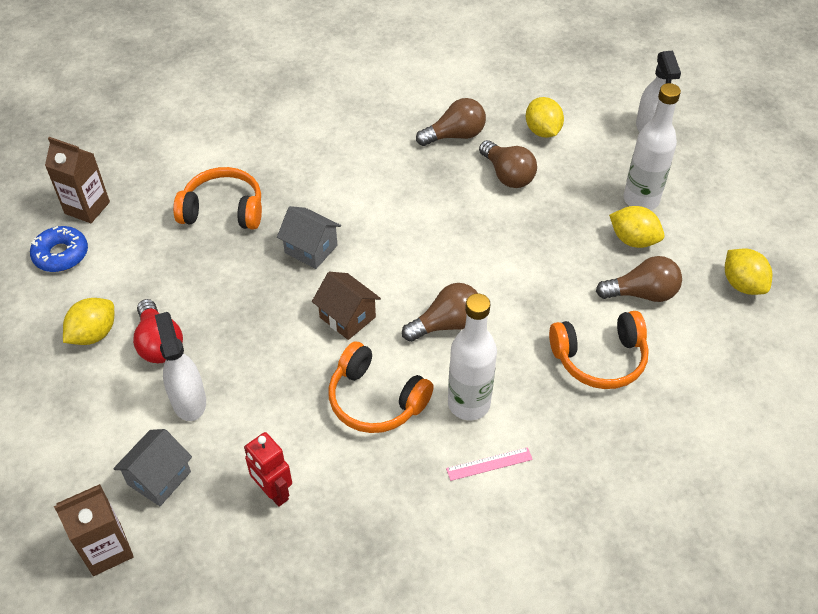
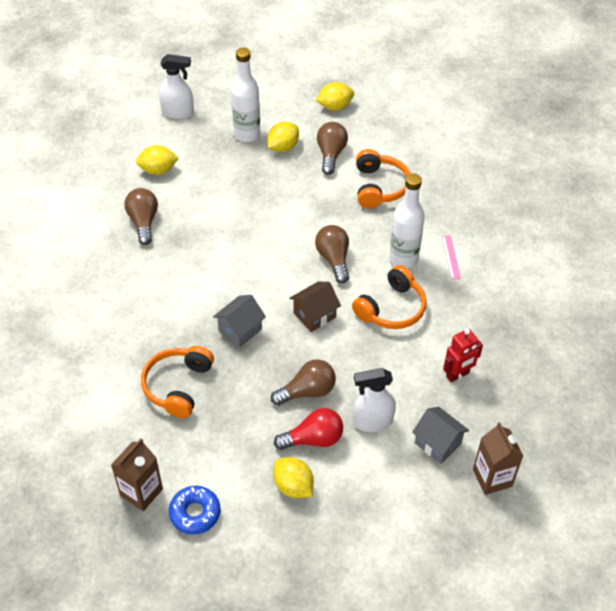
camera: 80 degrees left, 0 degrees up
brown light bulb [479,140,537,188] -> brown light bulb moved to [271,359,336,406]

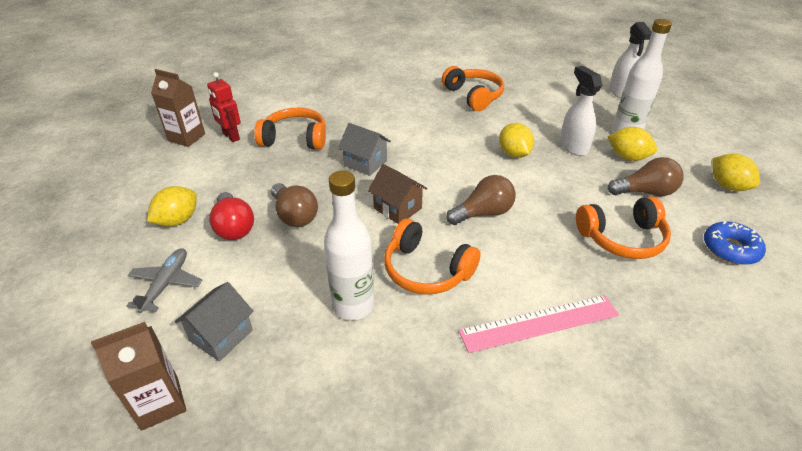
camera: 80 degrees right, 10 degrees down
brown light bulb [125,188,158,245] -> orange headphones [442,66,504,111]
yellow lemon [136,145,179,175] -> yellow lemon moved to [499,123,534,158]
blue donut [169,486,220,535] -> blue donut moved to [704,221,766,265]
white spray bottle [353,368,396,432] -> white spray bottle moved to [560,66,602,156]
white bottle [389,173,425,269] -> white bottle moved to [324,170,374,320]
pink ruler [442,235,461,279] -> pink ruler [458,295,619,353], size x1.97
red robot [443,329,483,382] -> red robot moved to [207,72,241,142]
none -> grey plane [127,248,202,313]

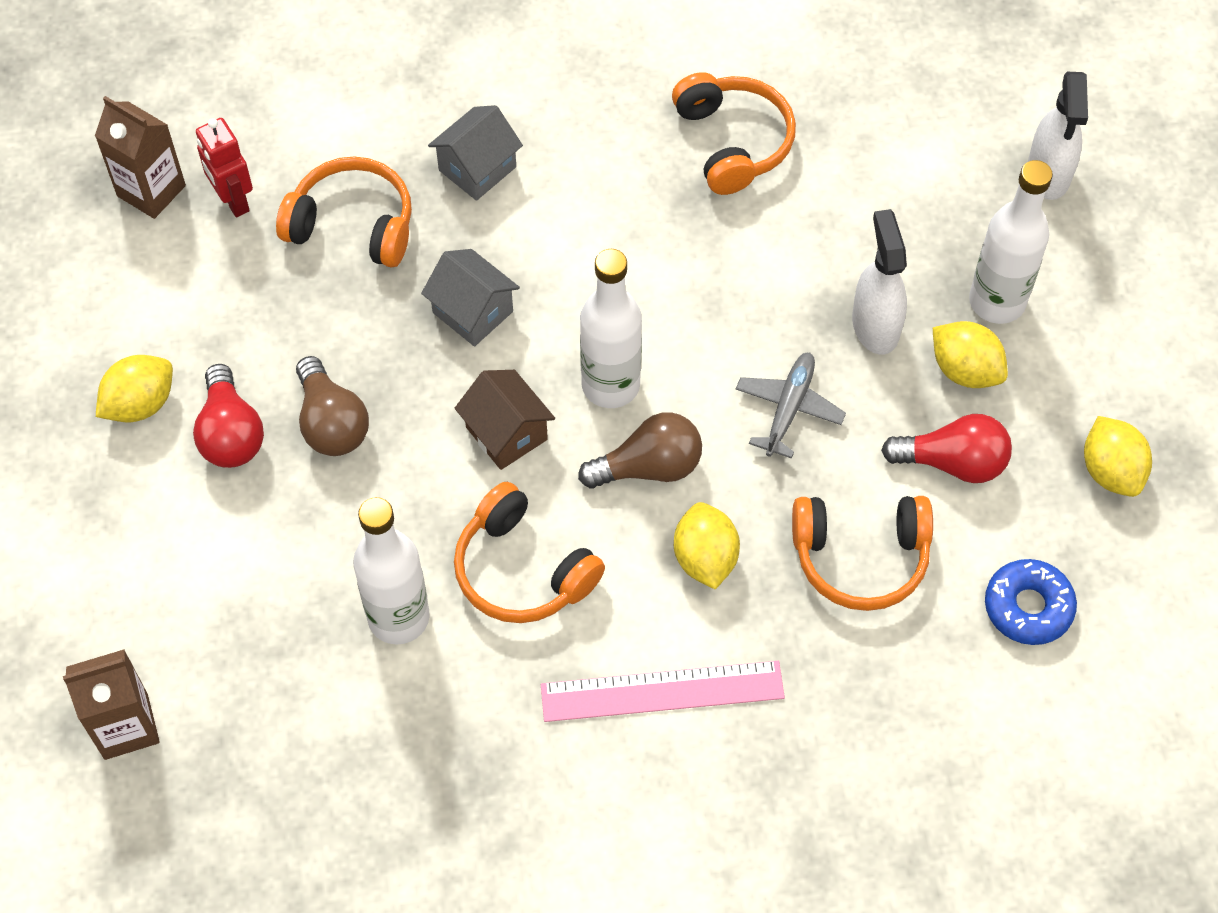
camera: 10 degrees right, 20 degrees up
grey plane [127,248,202,313] -> grey plane moved to [736,352,846,459]
grey house [175,282,253,361] -> grey house moved to [428,105,523,201]
yellow lemon [499,123,534,158] -> yellow lemon moved to [674,502,740,589]
brown light bulb [608,157,684,196] -> red light bulb [881,414,1012,483]
none -> white bottle [580,249,642,408]

